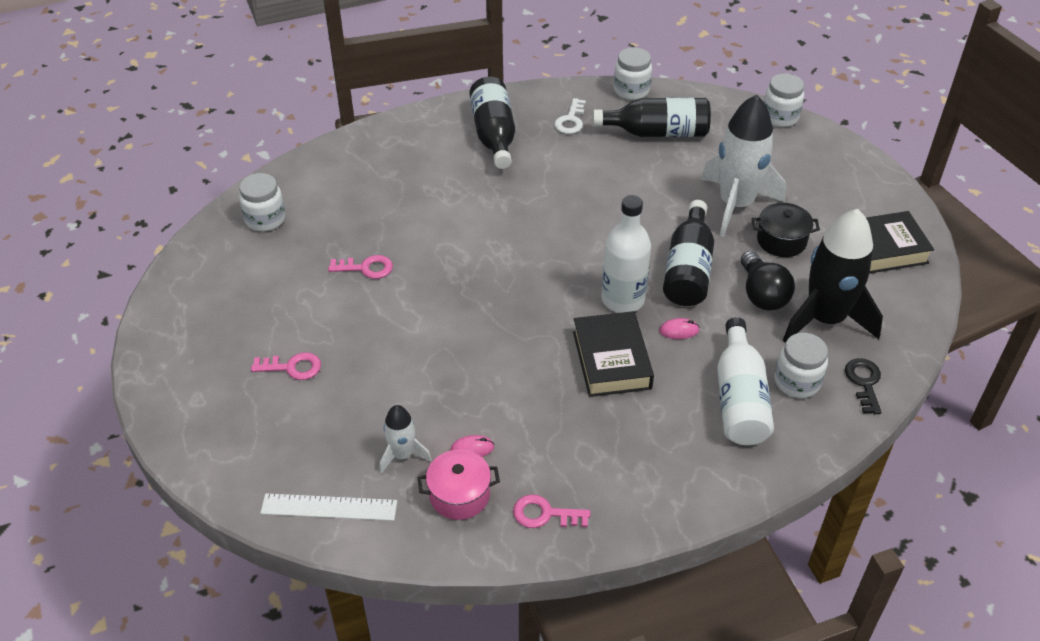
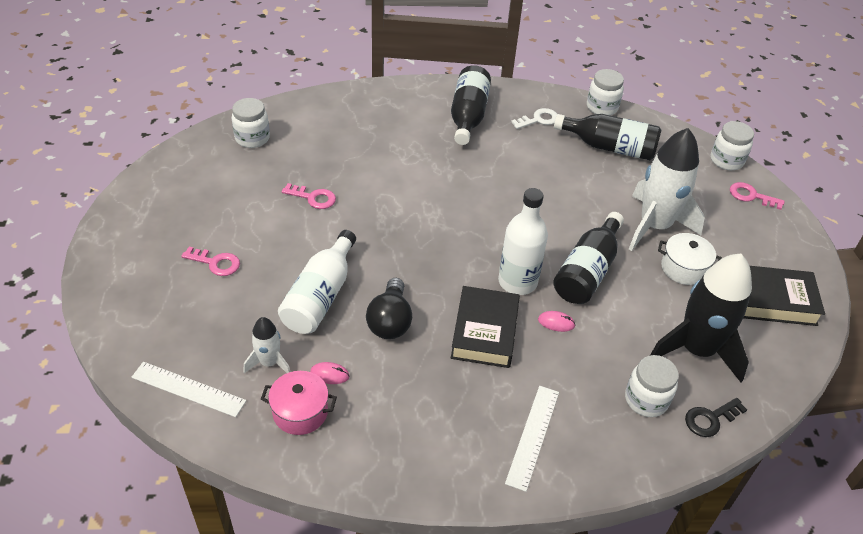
camera: 15 degrees right, 0 degrees up
pink key [513,494,590,528] -> pink key moved to [730,182,785,210]
white key [554,98,586,134] -> white key turned 150 degrees counterclockwise [511,108,557,129]
white bottle [717,317,774,445] -> white bottle moved to [278,230,356,334]
black light bulb [741,251,795,311] -> black light bulb moved to [366,278,412,339]
black pot [752,203,820,257] -> white pot [658,233,722,285]
black key [845,358,881,414] -> black key turned 135 degrees counterclockwise [685,398,747,437]
none -> white ruler [505,386,559,492]

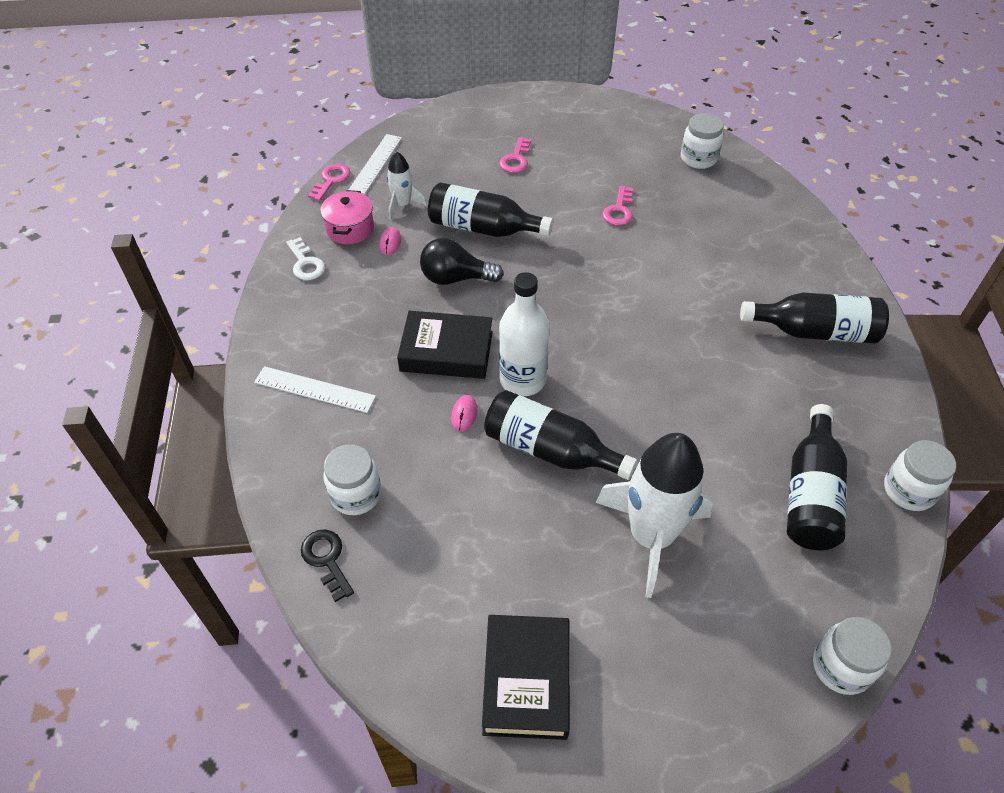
camera: 90 degrees right, 5 degrees up
white bottle [278,230,356,334] -> black bottle [428,182,553,237]
white key [511,108,557,129] -> white key moved to [286,237,325,280]
black rocket [650,254,752,382] -> none
white pot [658,233,722,285] -> none
pink key [730,182,785,210] -> pink key moved to [308,164,351,201]

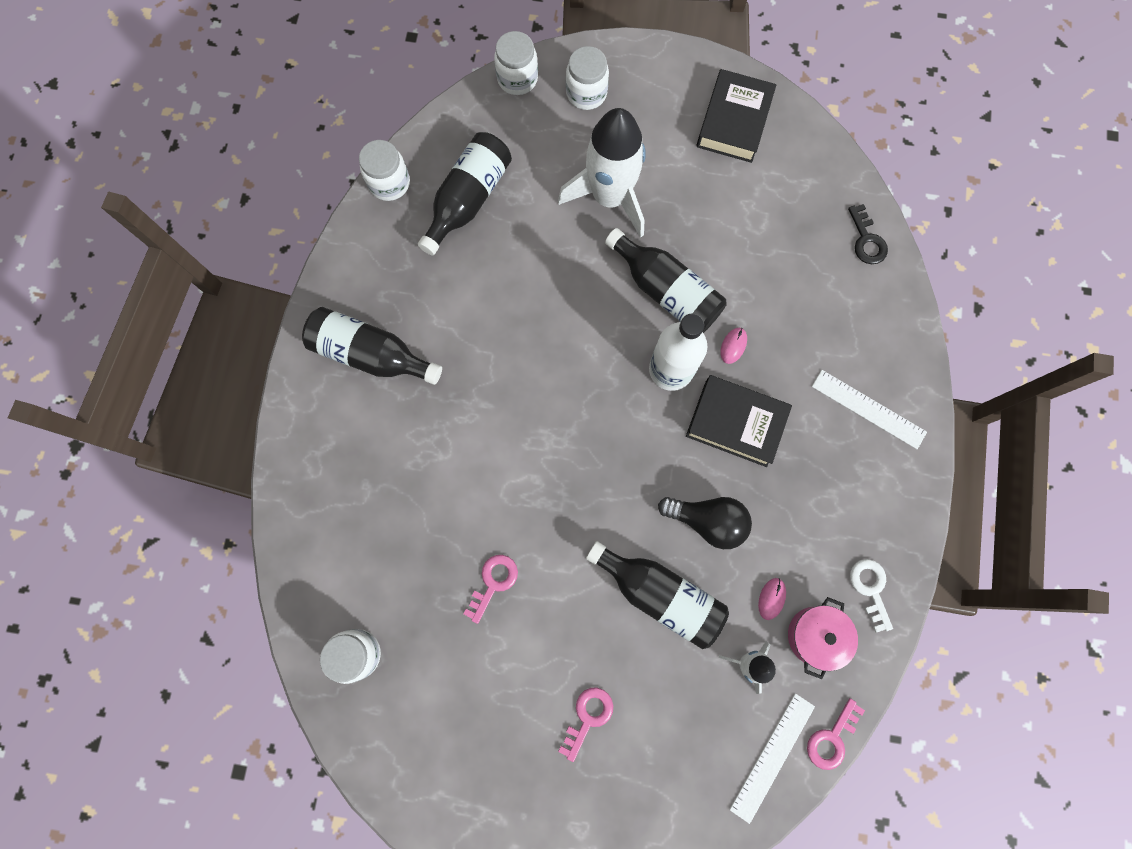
camera: 165 degrees left, 25 degrees up
white jar [323,444,381,515] -> white jar moved to [566,46,609,110]

